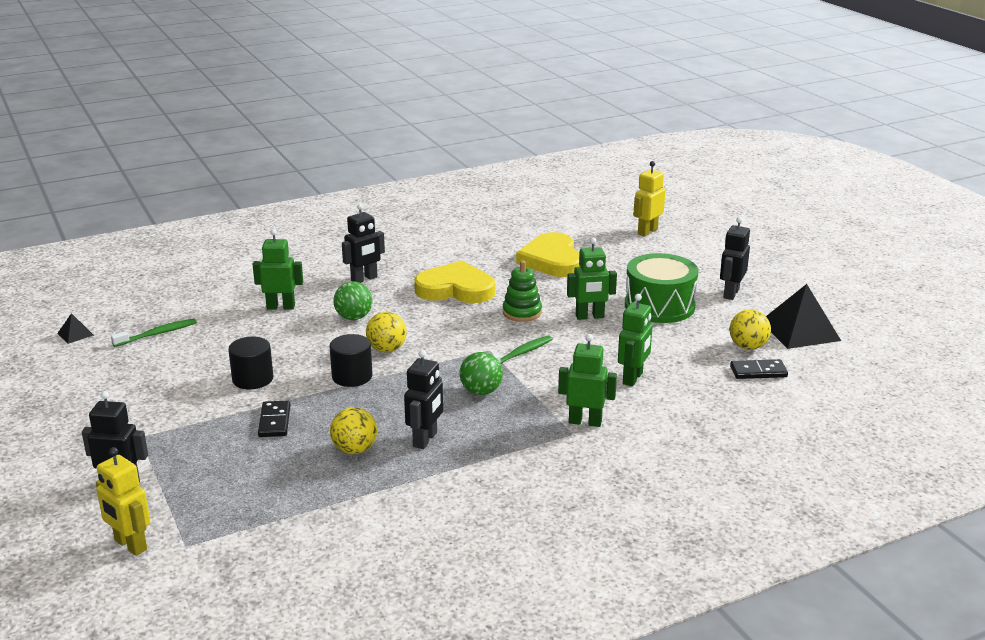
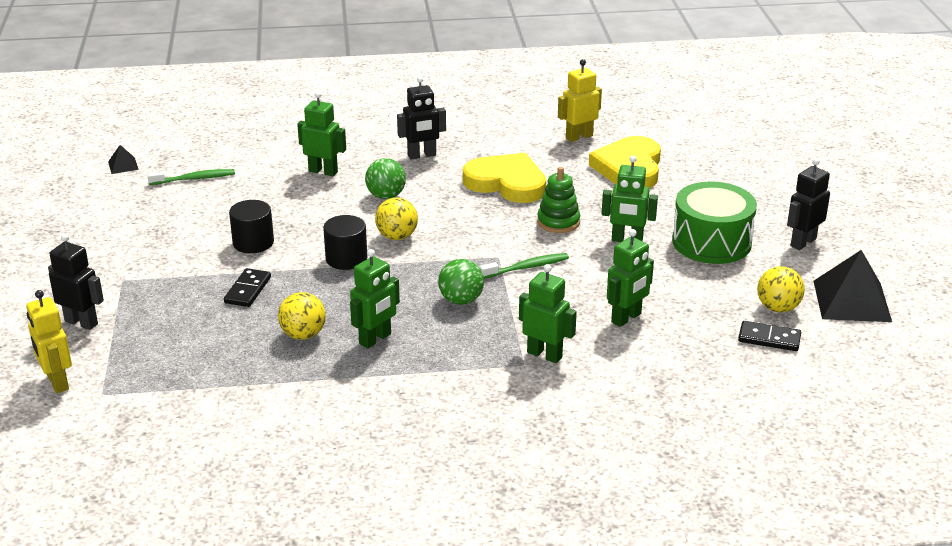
camera: 20 degrees right, 5 degrees up
black robot [404,350,443,449] -> green robot [350,249,400,349]
yellow robot [633,161,665,237] -> yellow robot moved to [558,59,602,142]

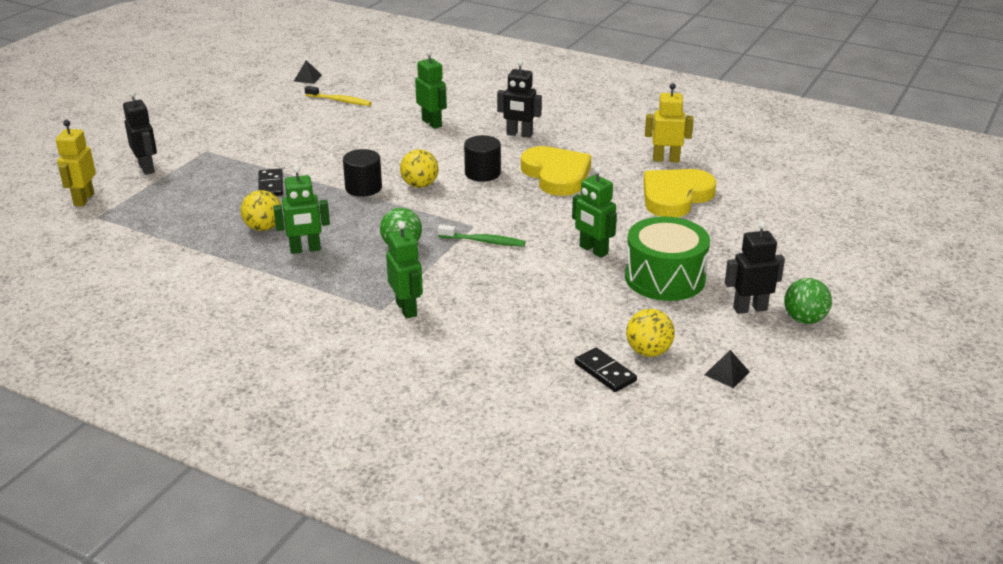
camera: 35 degrees right, 0 degrees up
green toothbrush [147,169,235,185] -> yellow toothbrush [305,86,371,106]
black domino [224,268,271,307] -> black domino turned 60 degrees counterclockwise [258,168,283,196]
black cylinder [229,200,274,253] -> black cylinder moved to [464,135,501,182]
green ball [365,158,406,199] -> green ball moved to [784,278,832,324]
green stacking toy [537,167,580,233] -> none
green robot [607,229,654,327] -> none
black pyramid [814,250,892,322] -> black pyramid [704,350,750,388], size x0.46

